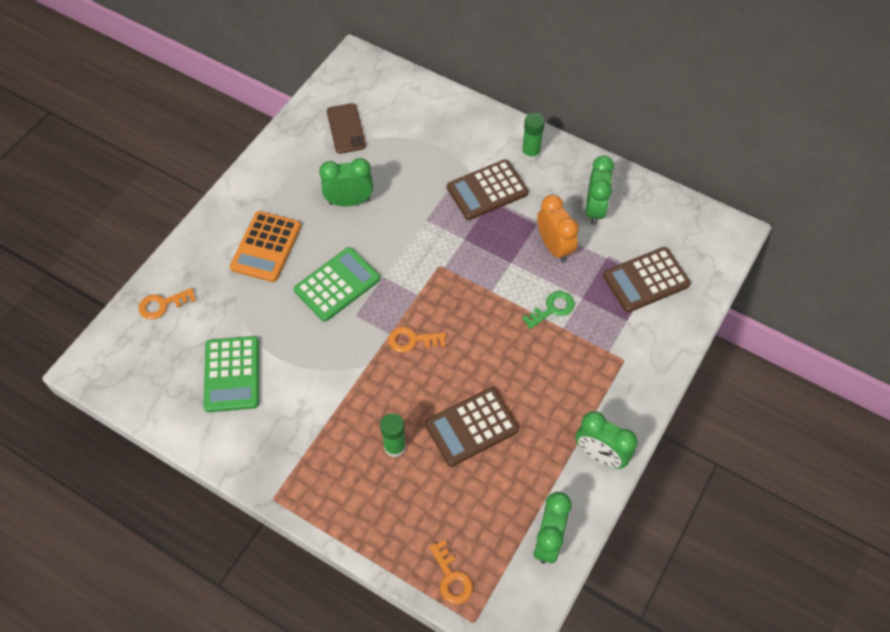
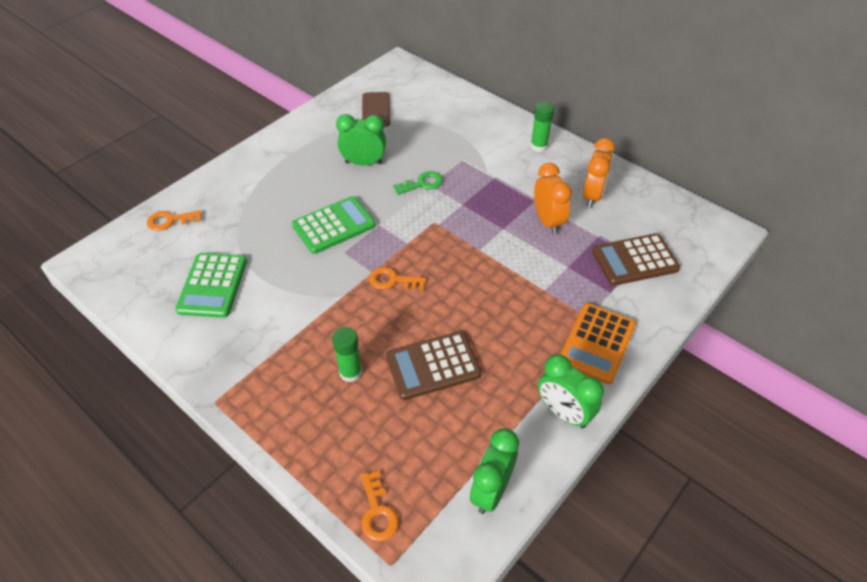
camera: 10 degrees right, 10 degrees down
orange calculator [230,211,301,282] -> orange calculator moved to [560,303,636,384]
brown calculator [447,159,529,220] -> none
green key [522,291,575,329] -> green key moved to [393,171,443,195]
green clock [586,156,614,225] -> orange clock [583,138,615,208]

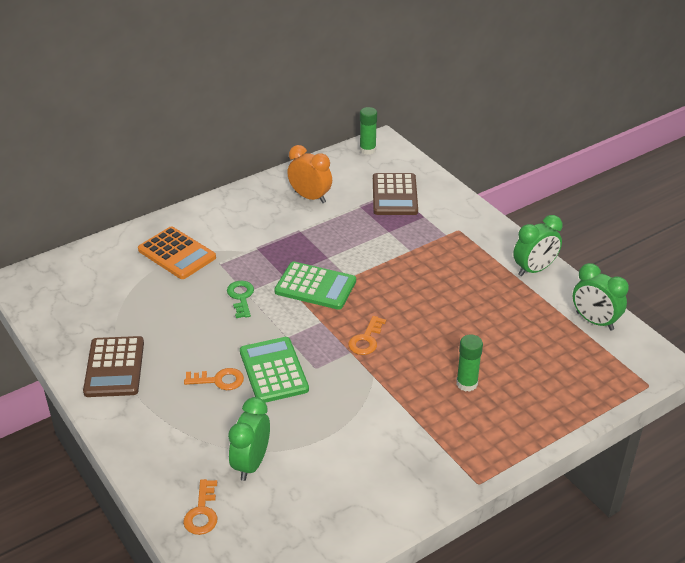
camera: 75 degrees left, 10 degrees down
green calculator [175,253,247,318] -> green calculator moved to [274,262,356,310]
green clock [336,114,386,165] -> green clock moved to [228,397,270,481]
orange key [361,470,399,542] -> orange key moved to [184,368,244,390]
brown phone [362,92,390,127] -> none
brown calculator [386,331,481,400] -> brown calculator moved to [83,336,144,397]
green glue stick [530,102,554,152] -> green glue stick moved to [360,107,377,155]
orange clock [534,163,572,234] -> none
orange calculator [560,303,636,384] -> orange calculator moved to [138,227,216,279]

